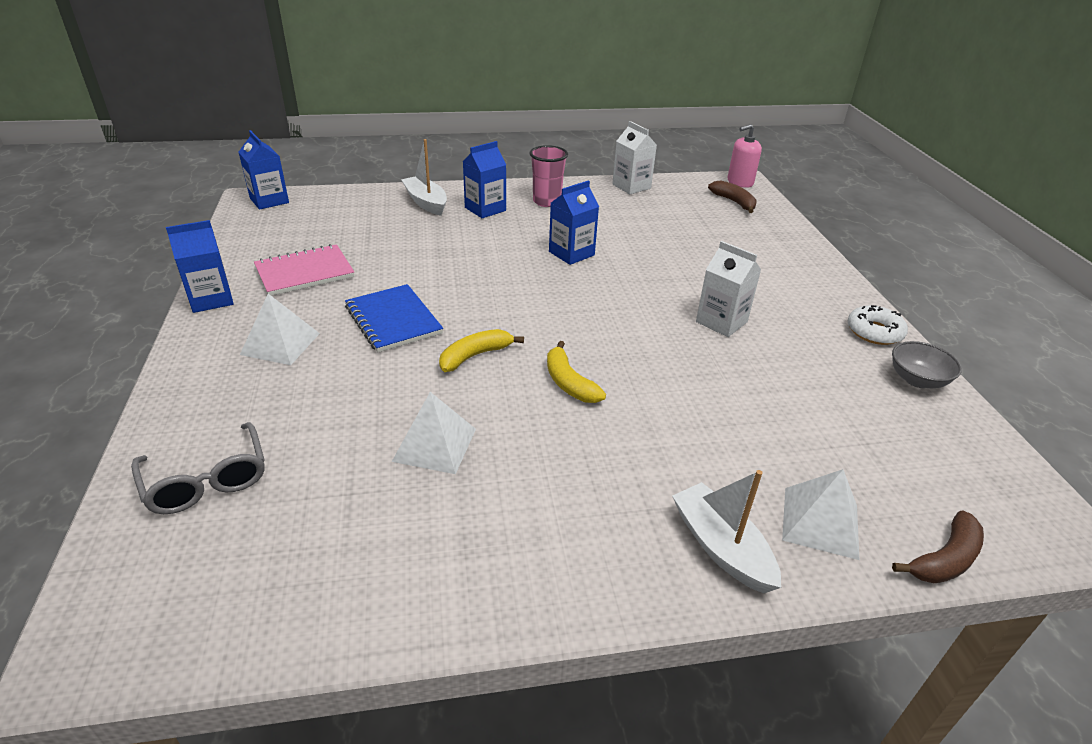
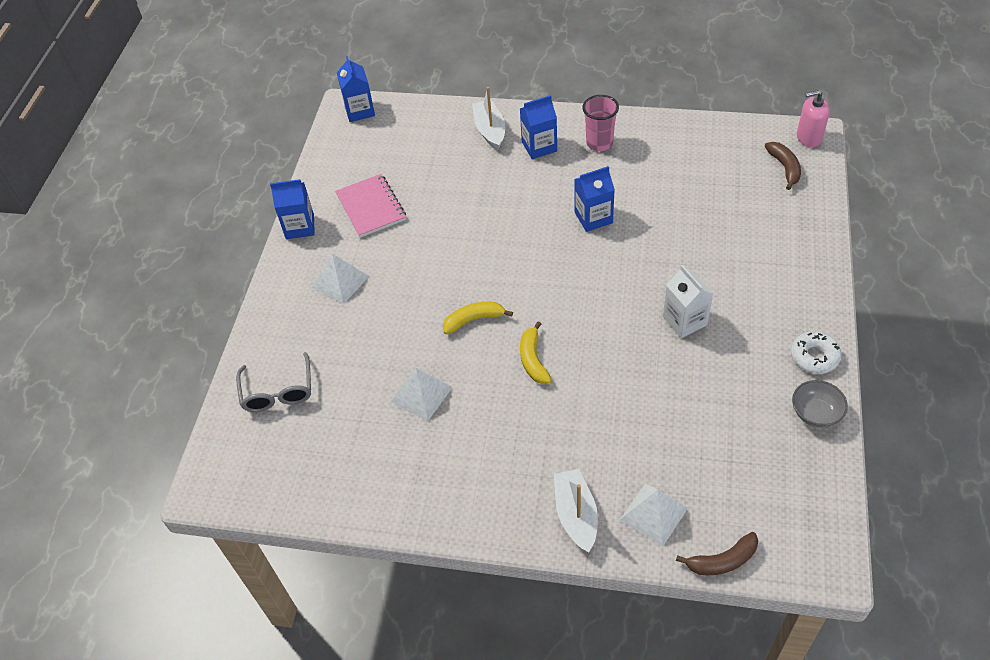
camera: 25 degrees right, 15 degrees up
pink notebook [254,244,354,296] -> pink notebook turned 75 degrees clockwise [335,174,406,238]
blue notebook [345,284,443,352] -> none
white carton [612,121,657,194] -> none

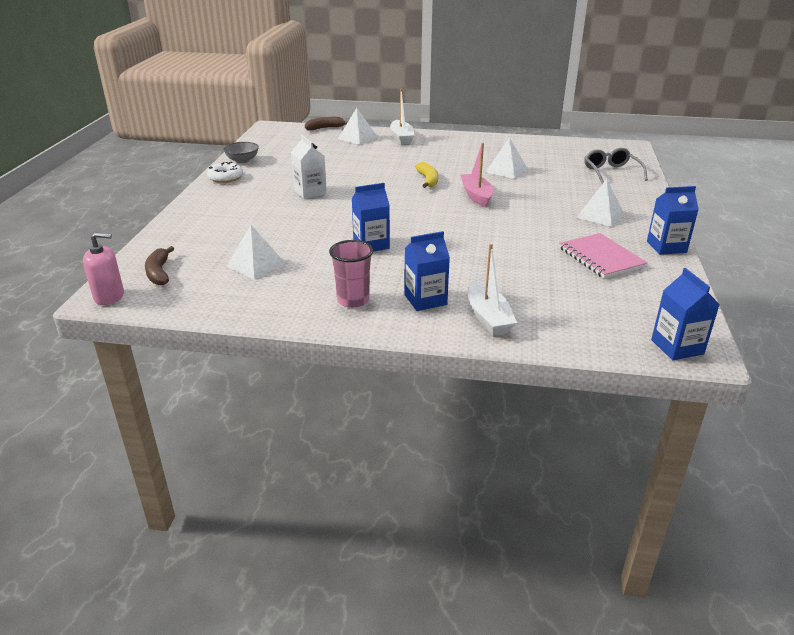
camera: 175 degrees right, 20 degrees down
yellow banana [443,301,513,334] -> pink boat [460,143,493,208]
none -> white pyramid [226,225,285,280]

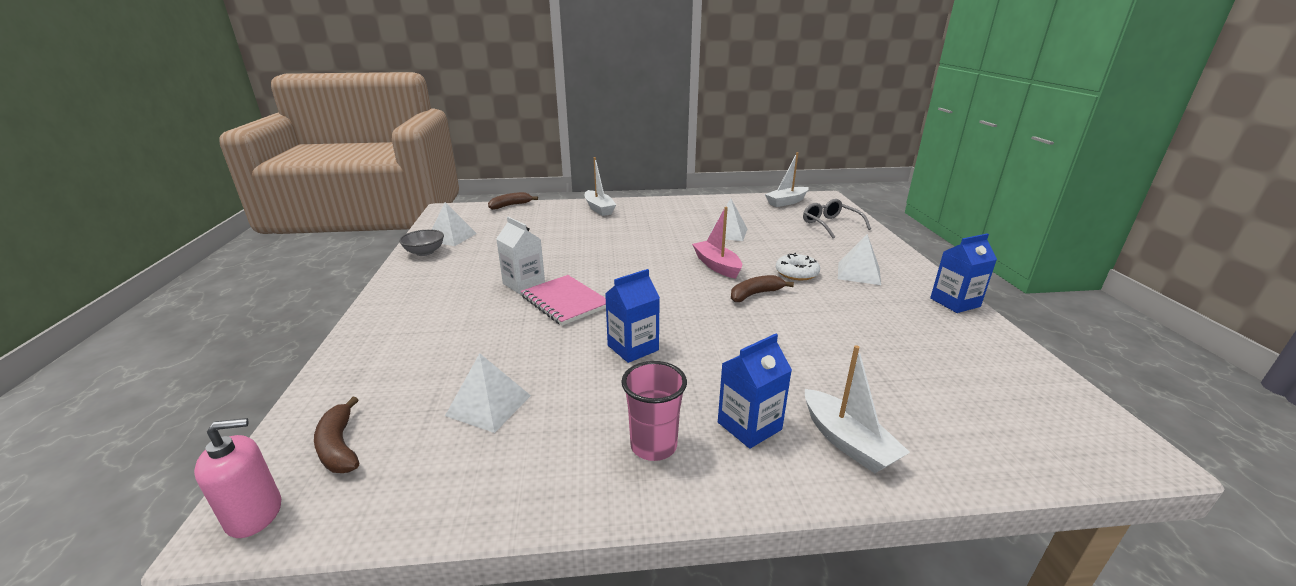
camera: 15 degrees left, 5 degrees down
white donut [207,162,243,183] -> white donut moved to [776,253,820,280]
white pyramid [338,108,377,145] -> white pyramid moved to [431,202,477,246]
yellow banana [415,162,438,188] -> none
pink notebook [559,233,648,278] -> pink notebook moved to [521,275,606,326]
blue carton [651,268,720,360] -> none
none -> brown banana [731,275,794,302]
none -> white boat [765,152,809,207]

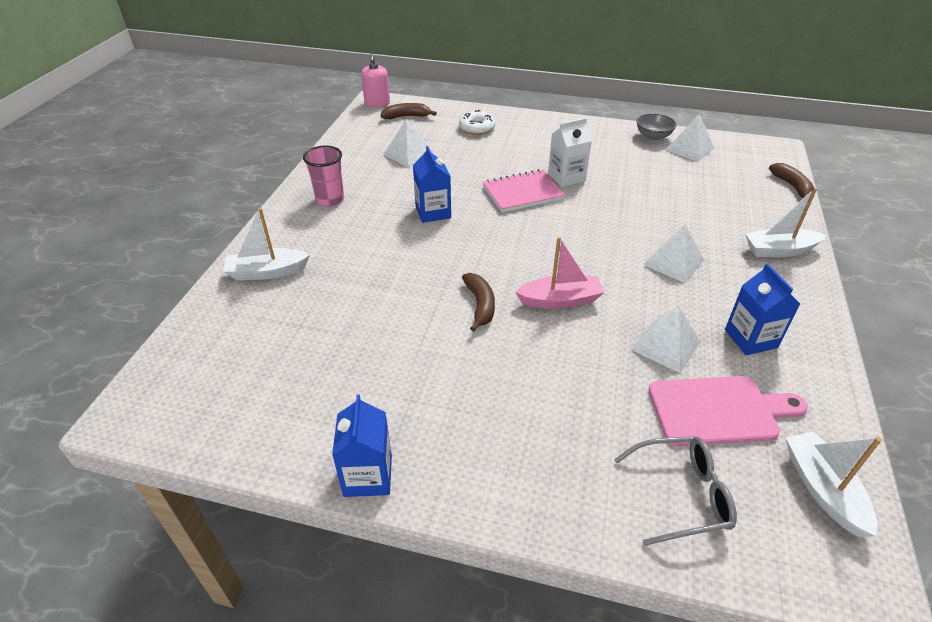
camera: 110 degrees right, 15 degrees up
blue carton [718,333,792,449] -> blue carton moved to [725,264,800,355]
white donut [776,253,820,280] -> white donut moved to [459,110,496,135]
white pyramid [838,234,881,285] -> white pyramid moved to [644,224,704,283]
none -> pink cutting board [649,376,808,446]

